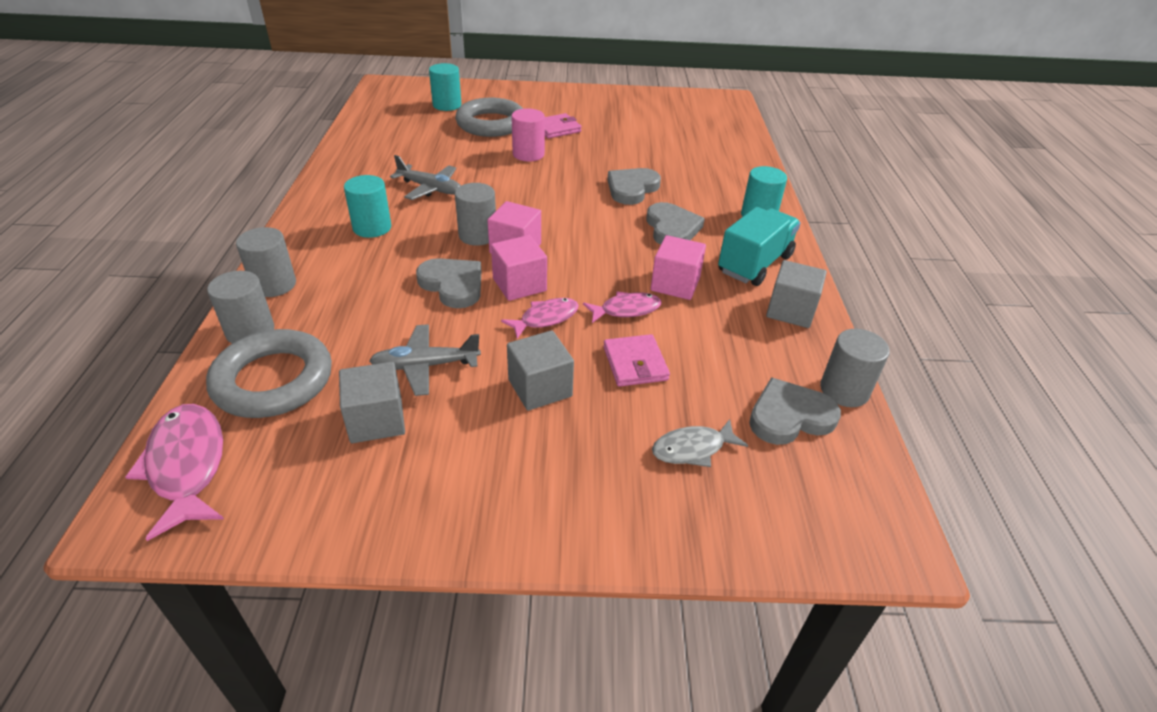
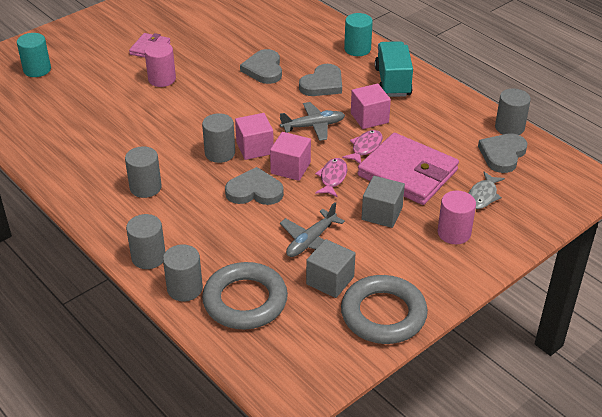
camera: 40 degrees left, 0 degrees up
pink fish [125,404,224,541] -> none
turquoise cylinder [344,175,391,238] -> grey cylinder [125,146,162,198]
grey plane [390,155,461,200] -> grey plane moved to [280,102,345,141]
grey ring [455,98,523,137] -> grey ring moved to [341,275,428,344]
pink wallet [603,334,670,387] -> pink wallet [358,133,459,205], size x1.95
grey heart [646,202,705,245] -> grey heart turned 90 degrees clockwise [299,64,342,96]
grey cube [766,260,827,328] -> none
none -> pink cylinder [438,191,476,244]

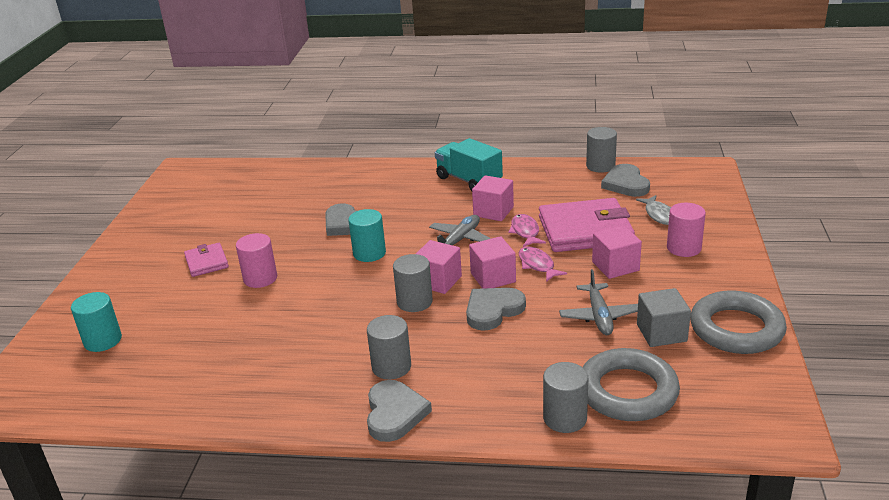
camera: 40 degrees left, 10 degrees down
grey cylinder [126,214,165,269] -> none
grey heart [299,64,342,96] -> grey heart moved to [367,380,432,442]
turquoise cylinder [344,13,373,56] -> turquoise cylinder moved to [348,209,386,262]
grey cube [362,176,405,228] -> pink cube [592,225,642,279]

